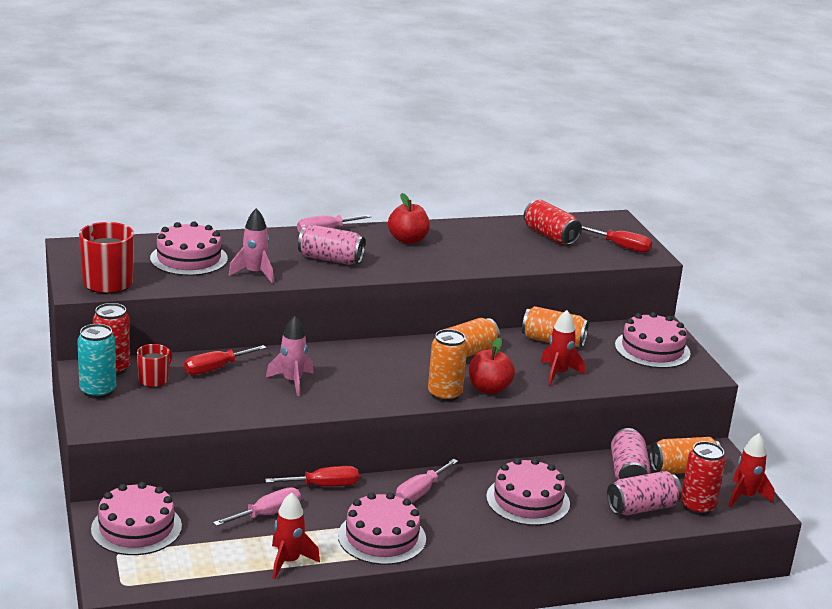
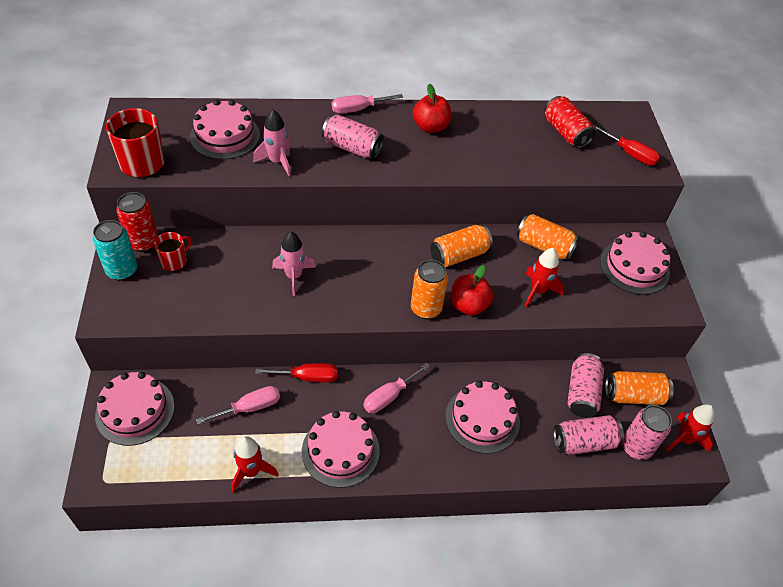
camera: 10 degrees right, 25 degrees up
red screwdriver [184,345,266,375] -> none
red can [681,441,726,515] -> pink can [622,405,672,460]

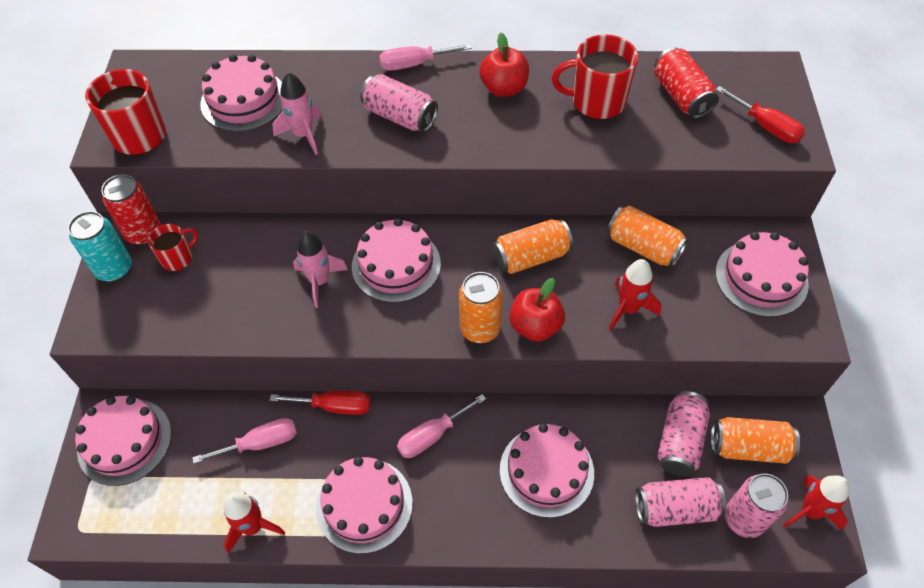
camera: 10 degrees right, 5 degrees up
none -> pink cake [352,218,441,303]
none -> red mug [552,34,638,120]

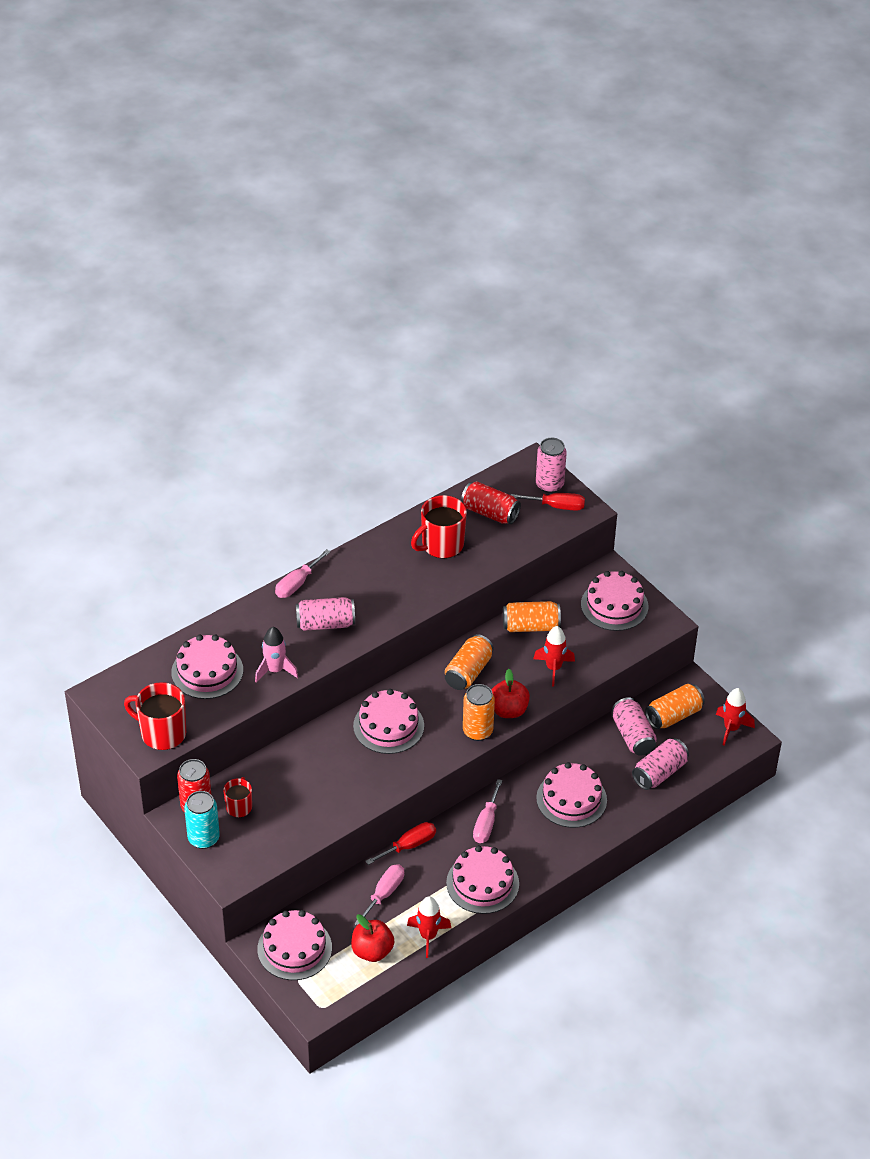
camera: 40 degrees left, 10 degrees down
pink rocket [293,231,348,308] -> none
red apple [479,33,529,97] -> red apple moved to [351,914,394,962]
pink can [725,473,788,538] -> pink can moved to [536,438,567,493]

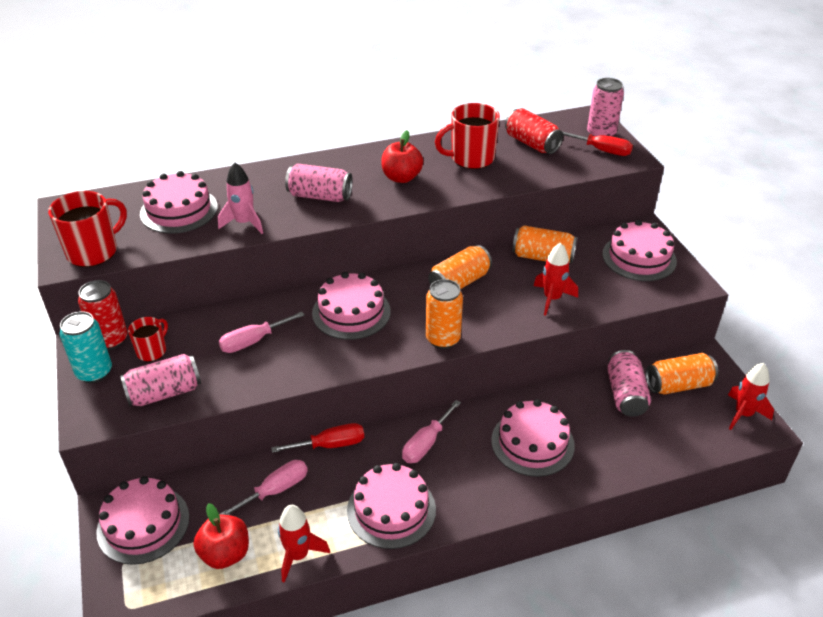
camera: 20 degrees right, 5 degrees down
red mug [124,682,186,750] -> red mug turned 90 degrees clockwise [48,191,127,267]
pink screwdriver [275,549,331,598] -> pink screwdriver moved to [219,312,305,353]
red apple [491,669,530,718] -> red apple moved to [381,130,423,183]
pink can [632,738,689,790] -> pink can moved to [120,354,201,407]

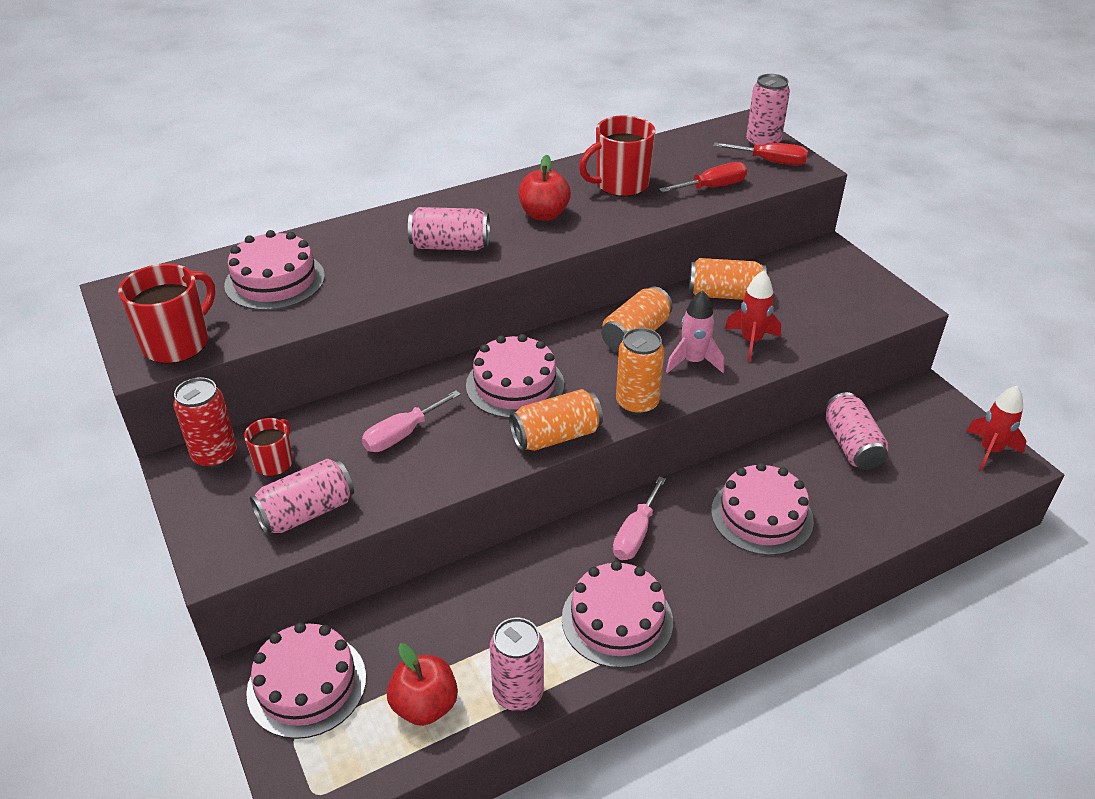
camera: 10 degrees left, 0 degrees up
turquoise can [60,311,112,383] -> none
pink rocket [218,162,263,234] -> pink rocket moved to [666,290,724,373]
pink screwdriver [219,460,308,515] -> none
red screwdriver [271,423,364,453] -> red screwdriver moved to [659,162,747,193]
red rocket [278,505,330,583] -> pink can [490,618,544,711]
red can [505,108,563,154] -> none
pink cake [602,220,677,281] -> none
orange can [646,353,718,394] -> orange can moved to [509,389,603,451]

